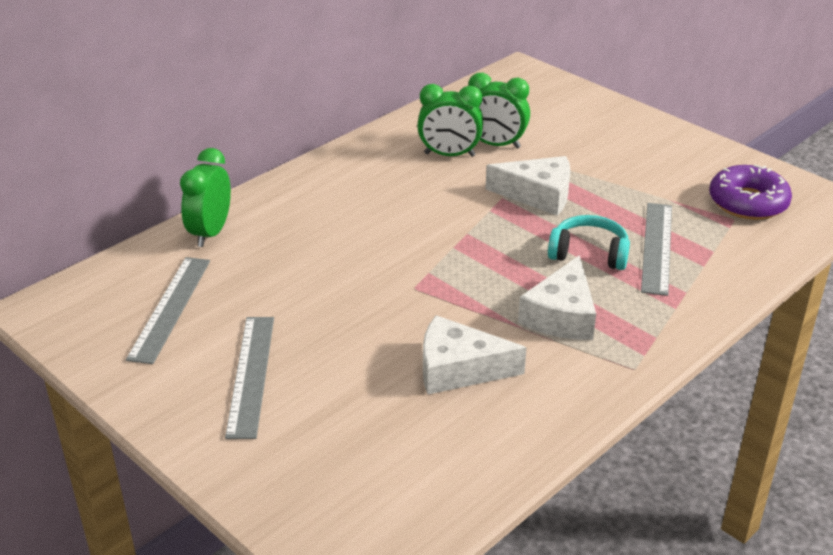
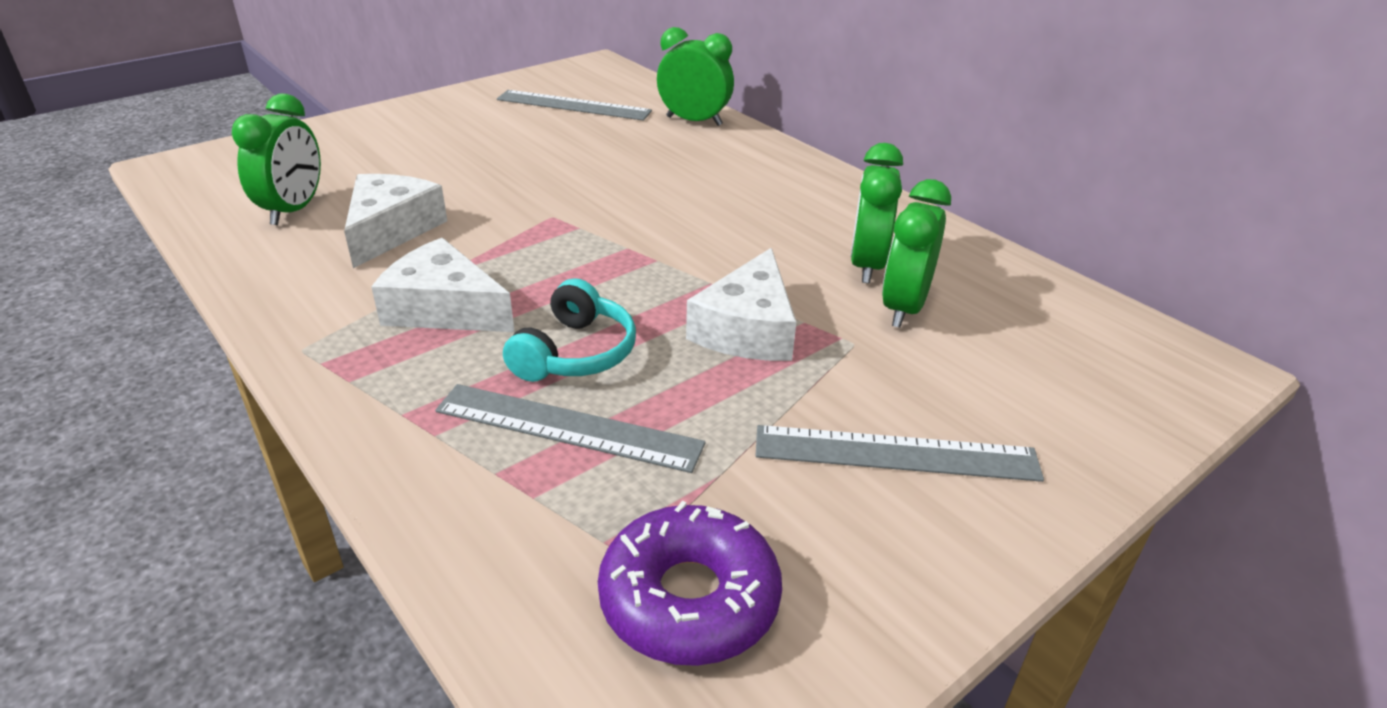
camera: 95 degrees right, 0 degrees up
grey ruler [225,317,274,439] -> grey ruler moved to [756,425,1044,482]
none -> green clock [232,94,321,225]

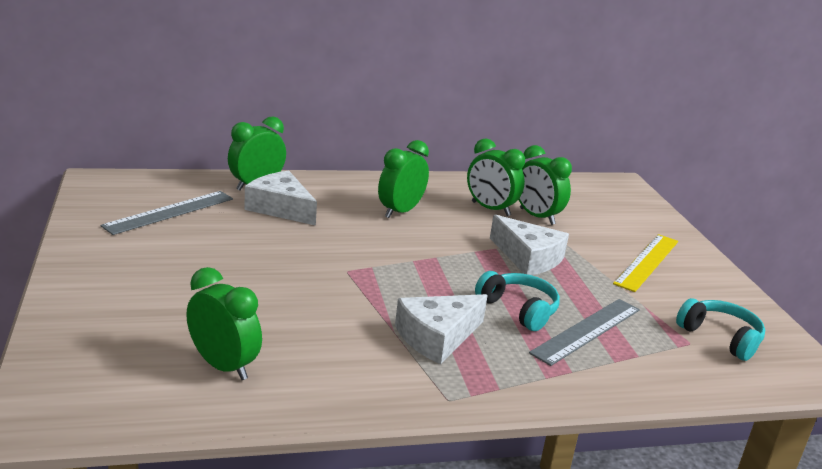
camera: 65 degrees left, 10 degrees down
white cheese [344,174,447,268] -> white cheese moved to [245,171,317,226]
purple donut [598,501,782,666] -> turquoise headphones [676,298,765,361]
grey ruler [756,425,1044,482] -> yellow ruler [613,234,678,292]
none -> green clock [378,140,429,218]

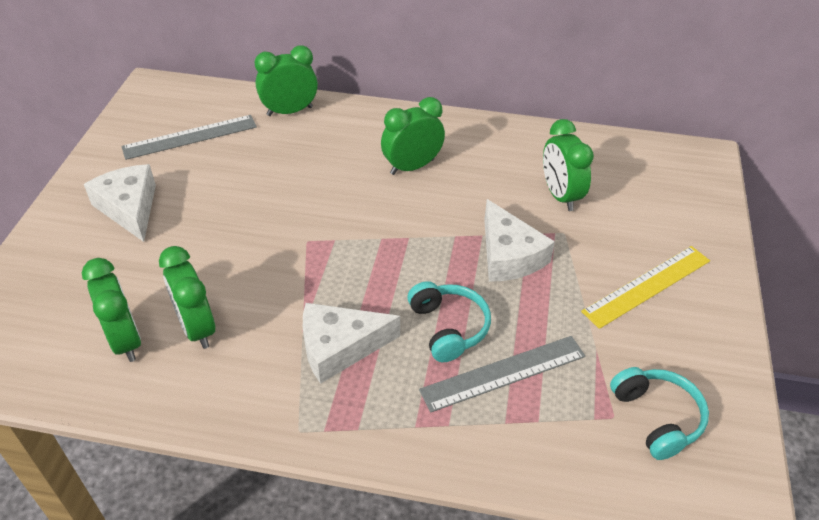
camera: 25 degrees right, 20 degrees up
white cheese [245,171,317,226] -> white cheese moved to [84,164,156,242]
green clock [467,138,525,216] -> green clock moved to [159,246,215,349]

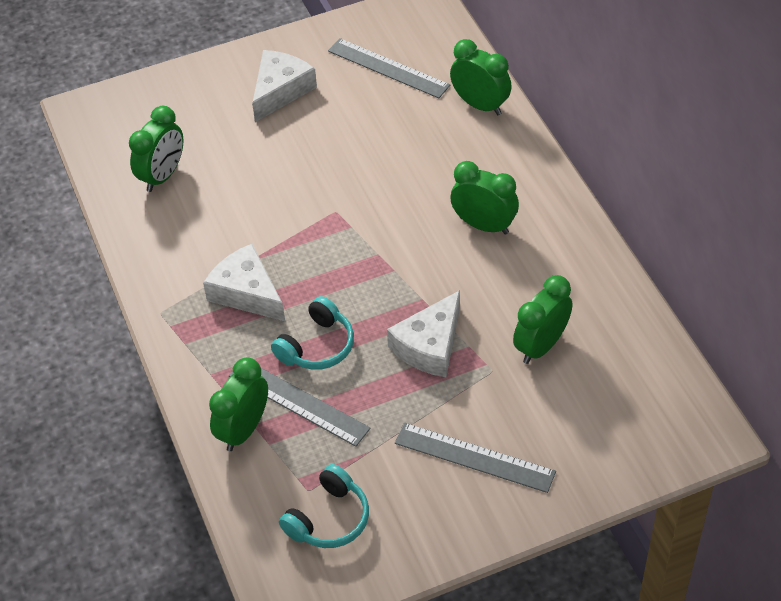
camera: 60 degrees right, 5 degrees up
green clock [159,246,215,349] -> green clock moved to [209,358,268,451]
yellow ruler [581,246,710,329] -> grey ruler [395,423,556,493]

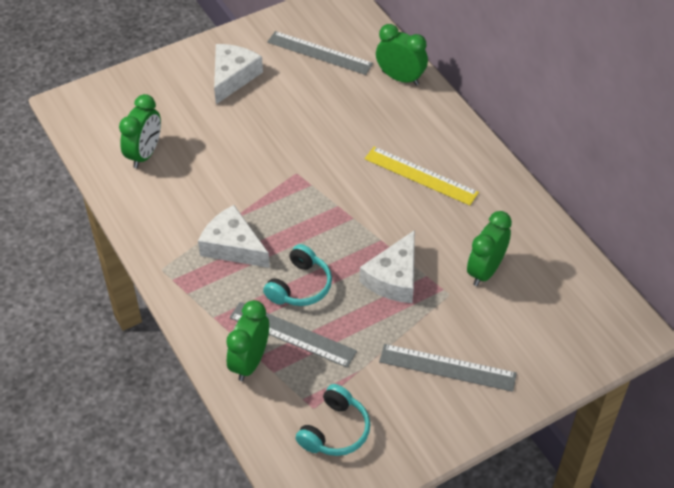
camera: 10 degrees left, 0 degrees up
green clock [450,161,519,235] -> yellow ruler [365,146,479,205]

